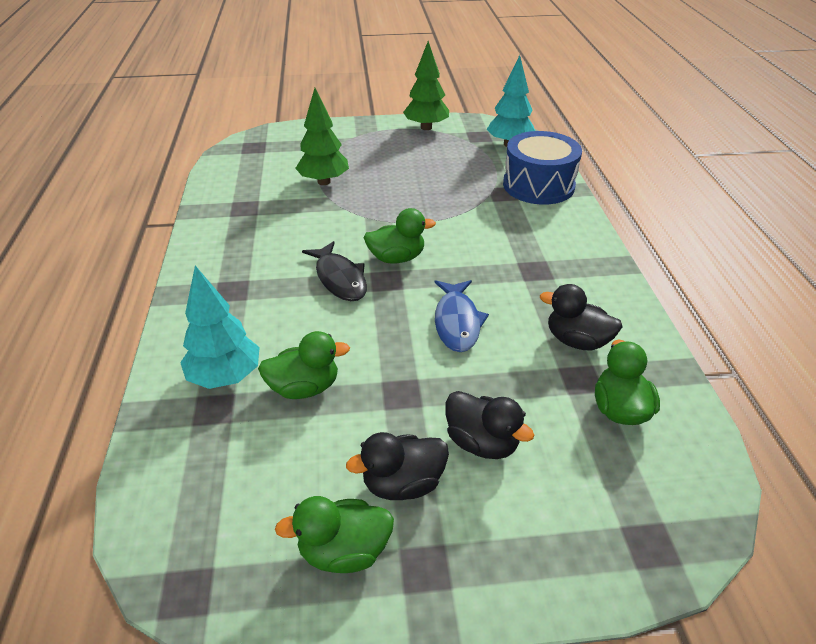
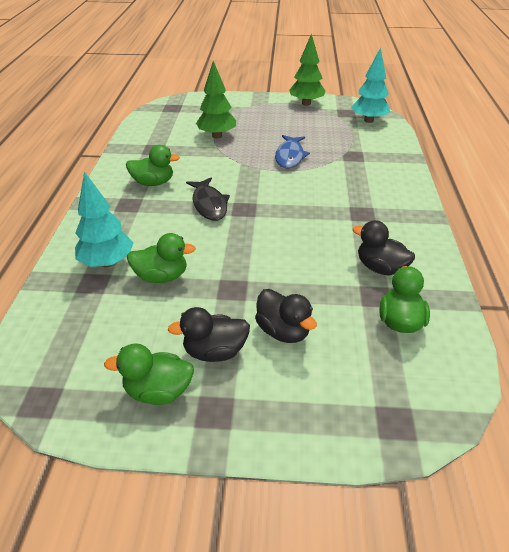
camera: 10 degrees right, 0 degrees up
green duck [364,208,436,264] -> green duck moved to [126,145,180,186]
blue fish [435,280,489,352] -> blue fish moved to [275,135,310,169]
blue drum [503,131,582,205] -> none

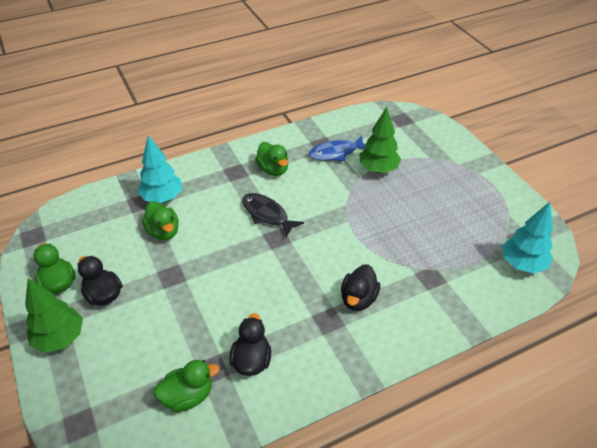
camera: 60 degrees right, 5 degrees up
black fish [186,178,230,221] -> black fish turned 90 degrees clockwise [242,193,304,238]
black duck [255,289,317,343] -> black duck moved to [341,264,380,311]
blue fish [275,135,310,169] -> blue fish moved to [308,136,366,161]
green tree [289,33,325,106] -> green tree moved to [25,278,83,353]

